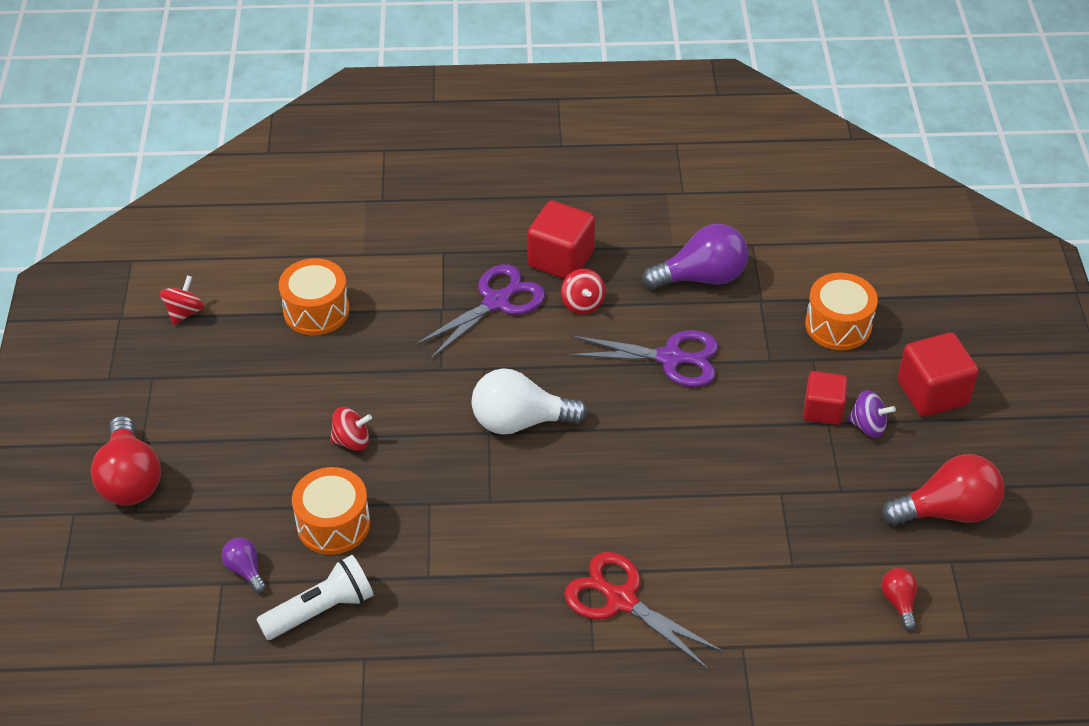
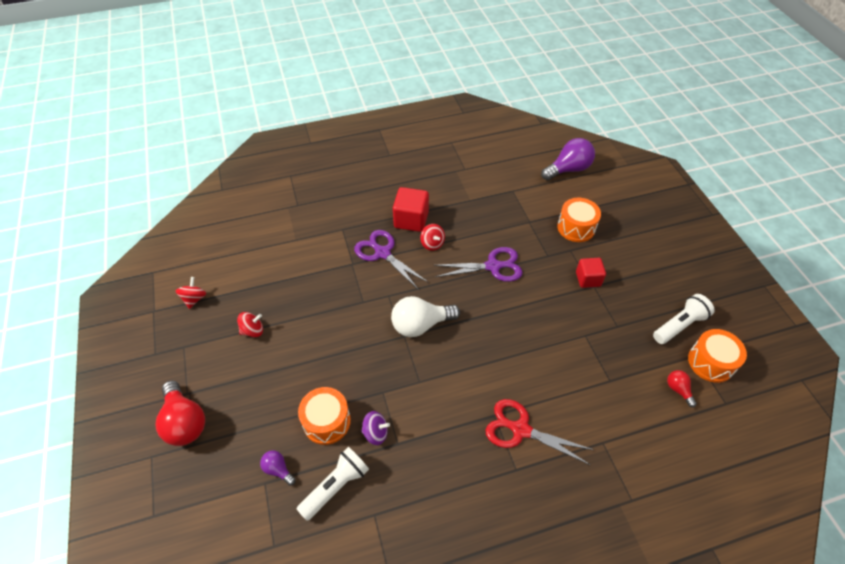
camera: 15 degrees left, 5 degrees up
orange drum [279,258,349,335] -> orange drum moved to [688,329,747,383]
red spinning top [330,407,372,451] -> red spinning top moved to [237,312,263,337]
purple scissors [415,264,545,358] -> purple scissors turned 75 degrees counterclockwise [354,230,429,290]
purple light bulb [642,224,748,290] -> purple light bulb moved to [541,138,595,181]
purple spinning top [848,390,896,438] -> purple spinning top moved to [361,411,390,445]
red light bulb [882,454,1004,525] -> white flashlight [653,294,715,344]
red cube [897,332,979,417] -> none

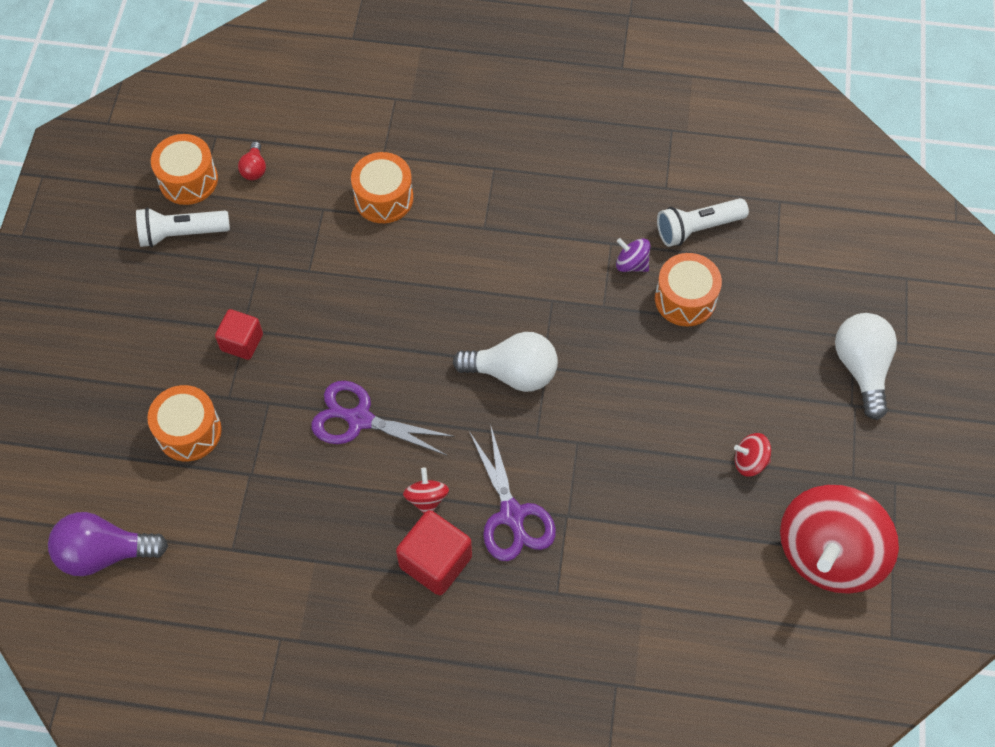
camera: 155 degrees left, 10 degrees up
red light bulb [156,381,205,446] -> white light bulb [835,313,897,420]
red spinning top [176,277,207,309] -> red spinning top [780,485,899,594], size x2.45
purple light bulb [260,450,296,486] -> none
red scissors [485,399,594,465] -> none
none -> orange drum [351,152,413,223]

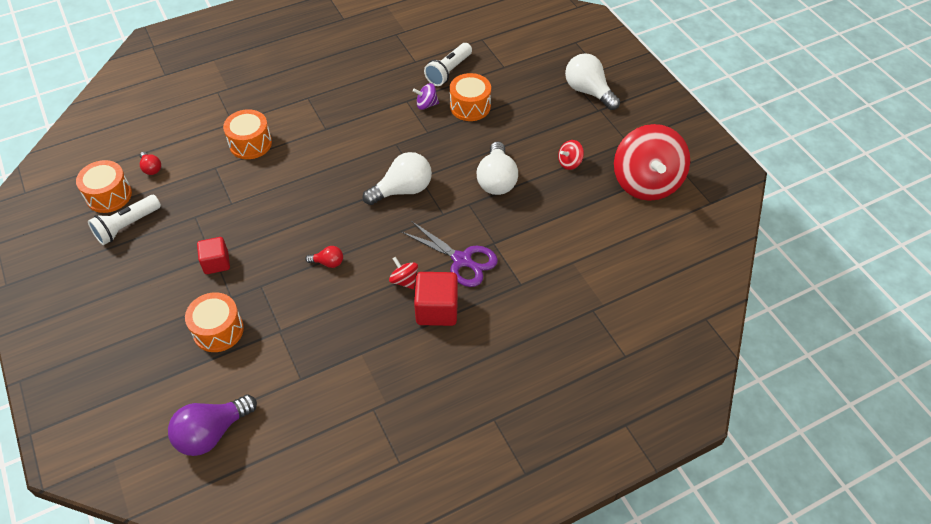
camera: 35 degrees left, 10 degrees down
purple scissors [311,381,455,456] -> red light bulb [305,246,343,268]
none -> white light bulb [477,142,518,195]

